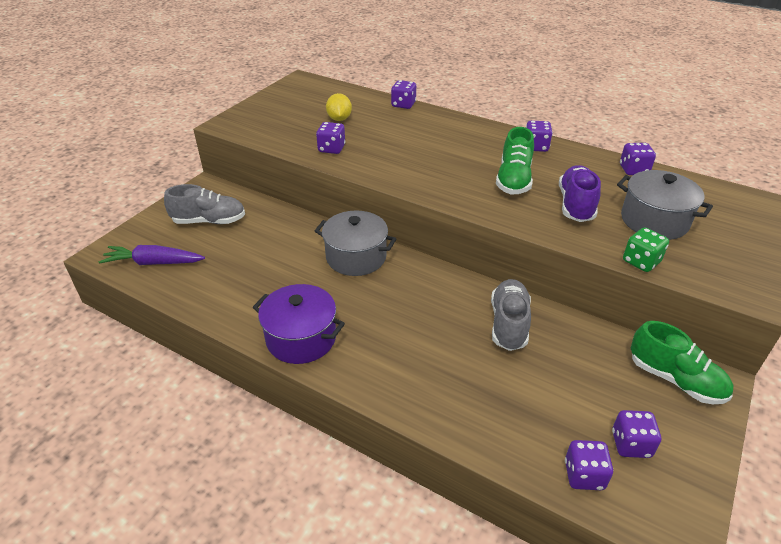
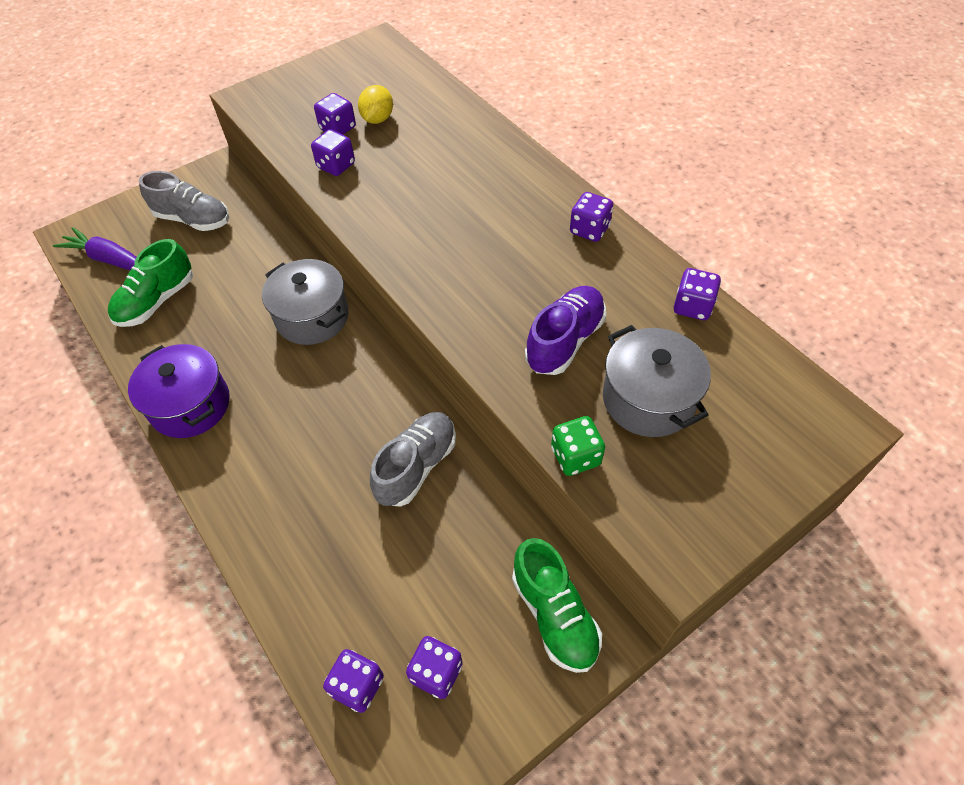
camera: 25 degrees right, 15 degrees up
purple dice [391,80,416,109] -> purple dice moved to [314,93,356,135]
green shoe [496,127,534,194] -> green shoe moved to [108,239,193,327]

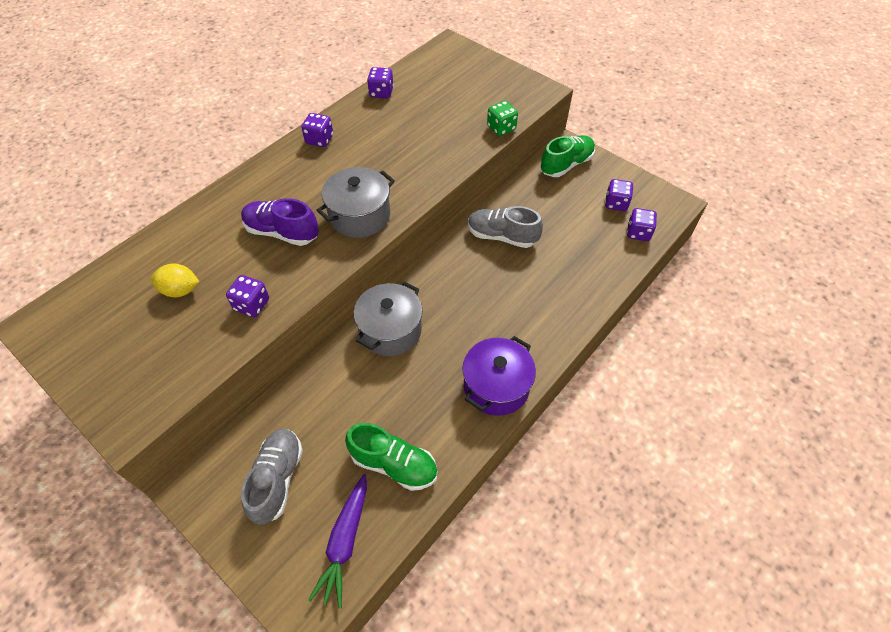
camera: 105 degrees left, 0 degrees up
purple dice [314,93,356,135] -> none
purple shoe [525,286,606,375] -> purple shoe moved to [241,198,319,246]
grey pot [603,325,711,437] -> grey pot moved to [317,167,395,238]

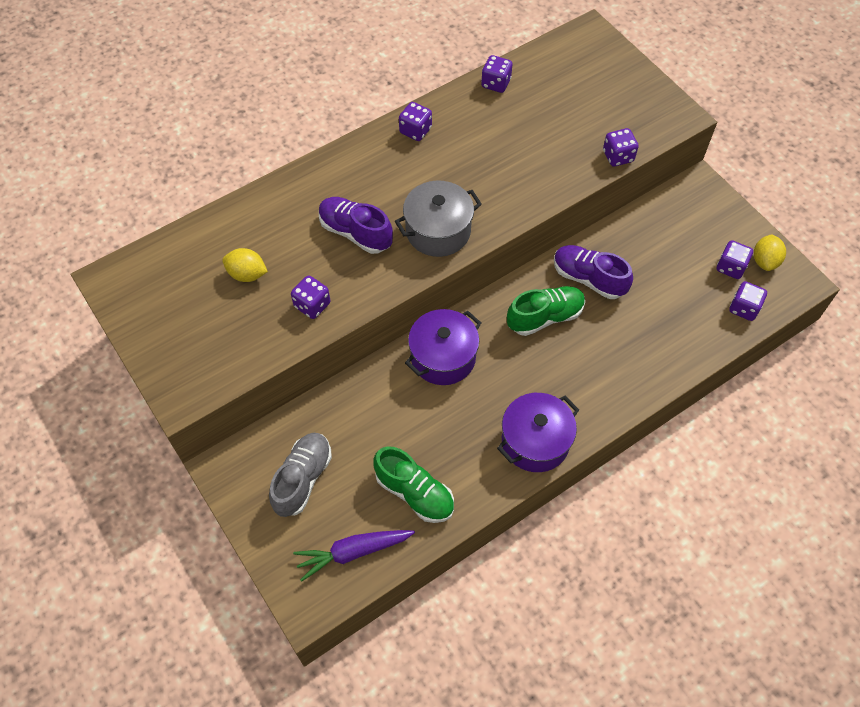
camera: 15 degrees right, 5 degrees up
purple carrot [308,474,367,609] -> purple carrot turned 45 degrees clockwise [293,530,415,582]
grey pot [354,282,423,356] -> purple pot [405,309,481,385]
grey shoe [468,206,543,248] -> purple shoe [554,245,633,299]
green dice [487,101,518,136] -> purple dice [603,128,639,167]
green shoe [540,135,595,177] -> green shoe moved to [507,286,585,336]
none -> yellow lemon [754,234,786,271]

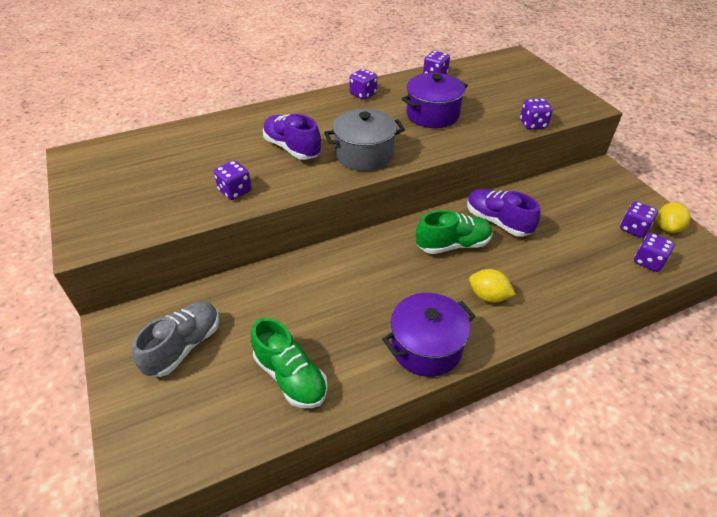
camera: 10 degrees right, 15 degrees down
yellow lemon [222,248,268,282] -> yellow lemon moved to [469,269,516,303]
purple carrot [293,530,415,582] -> none
purple pot [405,309,481,385] -> purple pot moved to [402,73,468,128]

